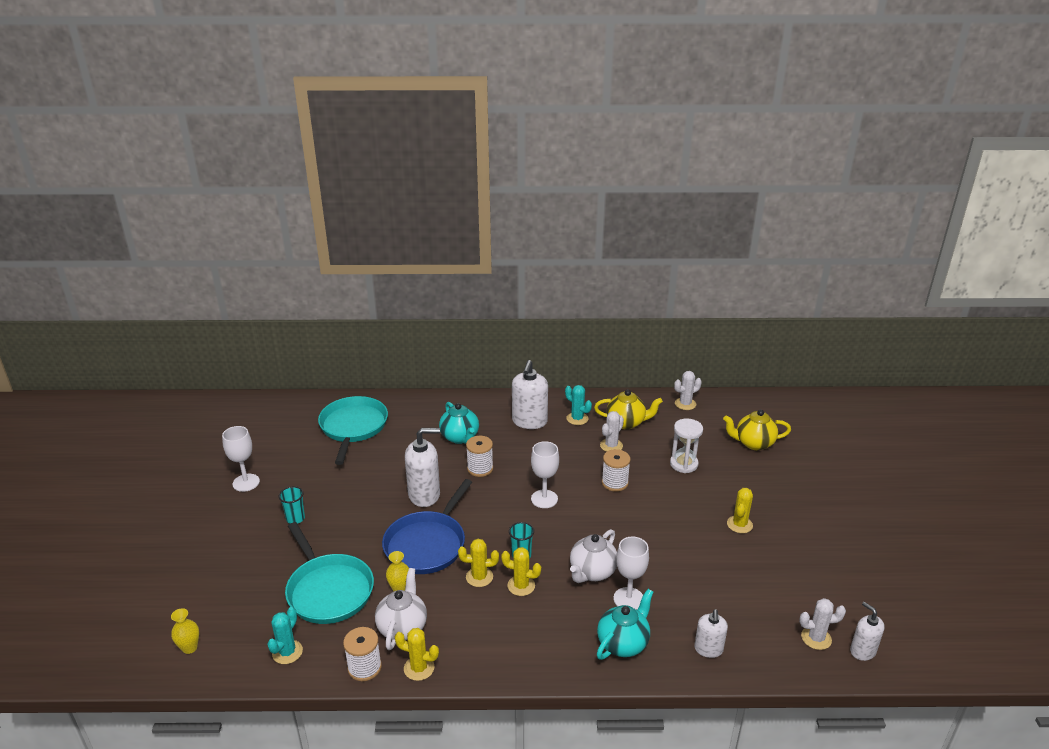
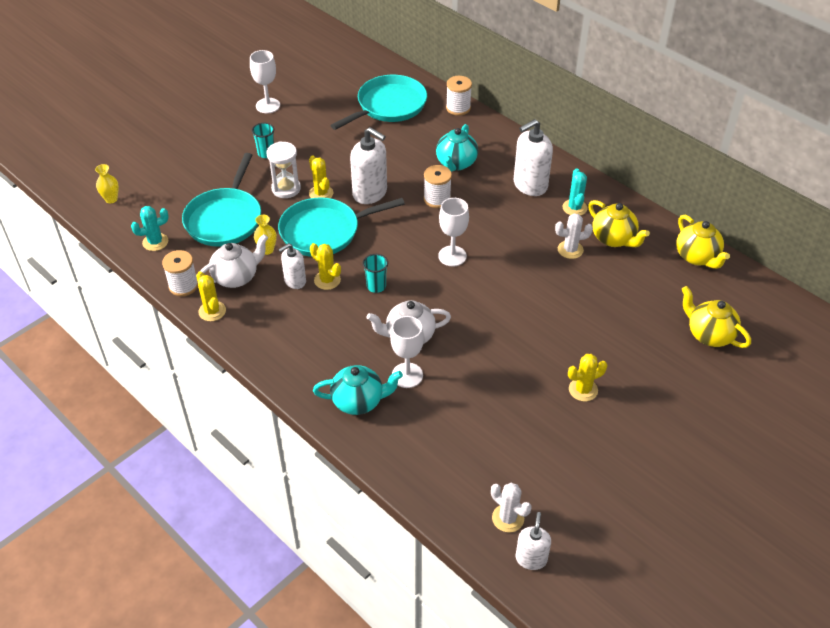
camera: 45 degrees right, 15 degrees up
blue pan [382,479,472,574] -> turquoise pan [278,197,405,257]
yellow cactus [501,547,541,596] -> yellow cactus moved to [309,156,333,198]
white spool [602,449,630,492] -> white spool moved to [446,76,472,116]
white hourglass [670,419,703,473] -> white hourglass moved to [266,141,301,198]
white cactus [674,371,702,410] -> yellow teapot [676,215,730,269]
white soap dispenser [694,609,728,658] -> white soap dispenser moved to [279,243,306,289]

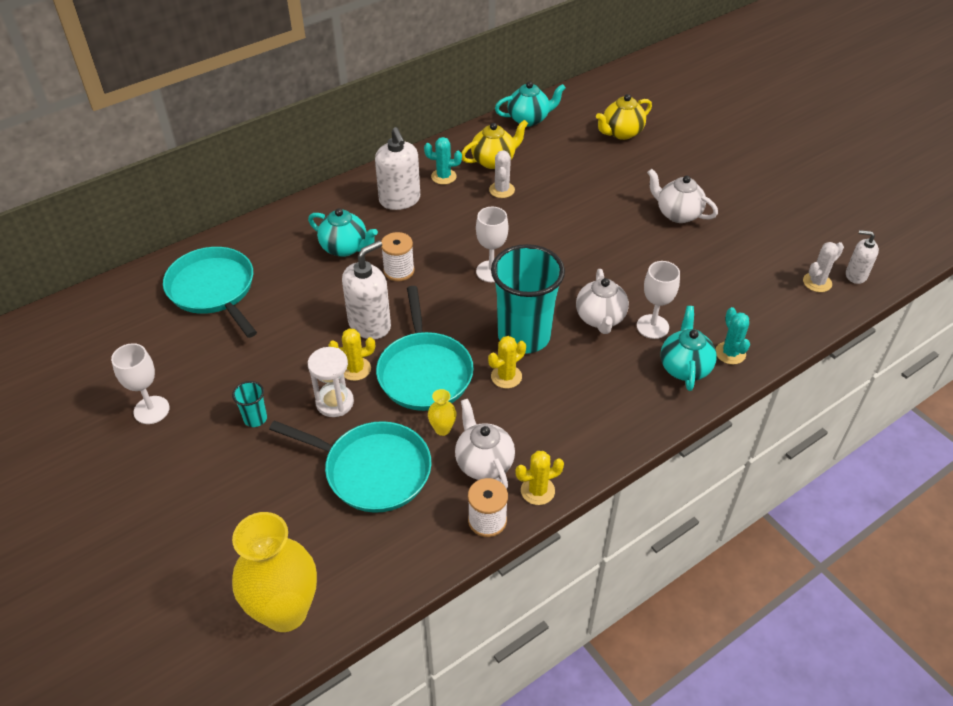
camera: 80 degrees left, 0 degrees up
yellow vase [95,164,119,203] -> yellow vase [232,512,317,632], size x2.40
turquoise cactus [131,206,169,251] -> turquoise cactus moved to [716,307,750,364]
white soap dispenser [279,243,306,289] -> none
turquoise cup [362,254,388,293] -> turquoise cup [491,244,565,354], size x2.42
white spool [446,76,472,116] -> none
yellow cactus [568,354,607,401] -> white teapot [647,169,718,223]
yellow teapot [676,215,730,269] -> turquoise teapot [495,81,566,127]

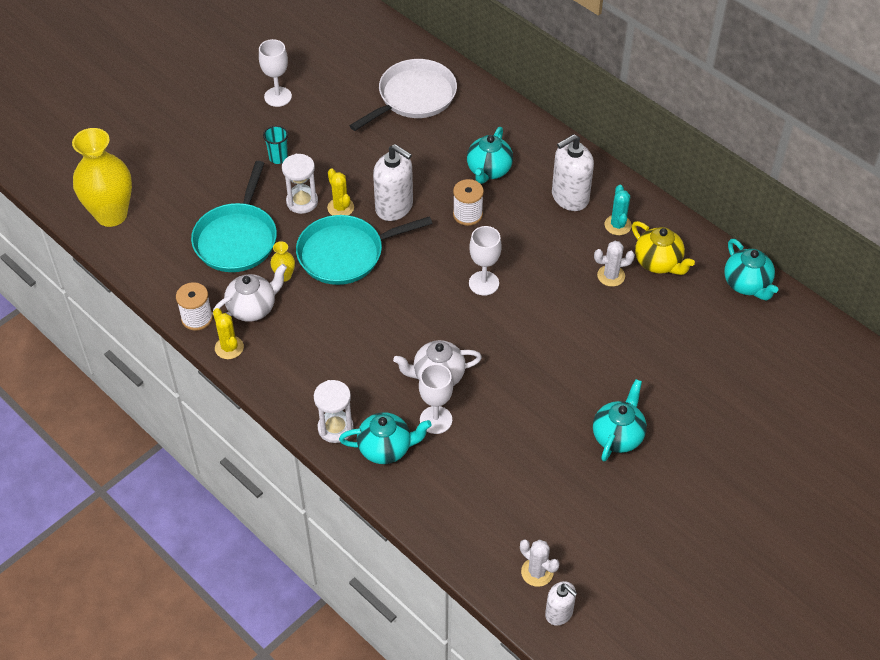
camera: 80 degrees right, 5 degrees up
turquoise pan [163,247,257,338] -> white pan [349,59,457,131]
yellow cactus [488,336,526,388] -> none
turquoise cup [491,244,565,354] -> none
yellow teapot [596,94,652,140] -> none
white teapot [647,169,718,223] -> turquoise teapot [593,379,647,461]
turquoise cactus [716,307,750,364] -> none
white soap dispenser [846,230,879,284] -> white soap dispenser turned 120 degrees clockwise [545,581,577,626]
none -> white hourglass [314,380,354,443]

